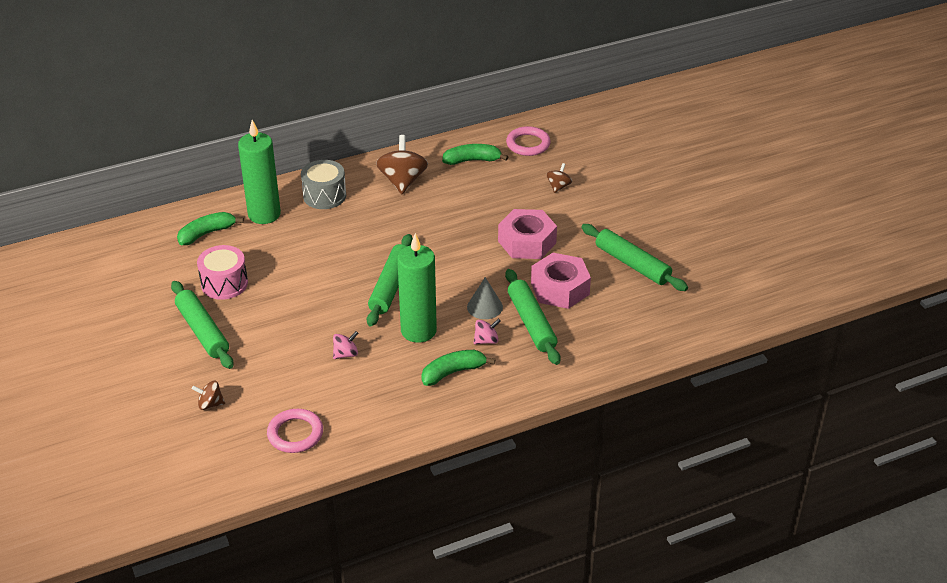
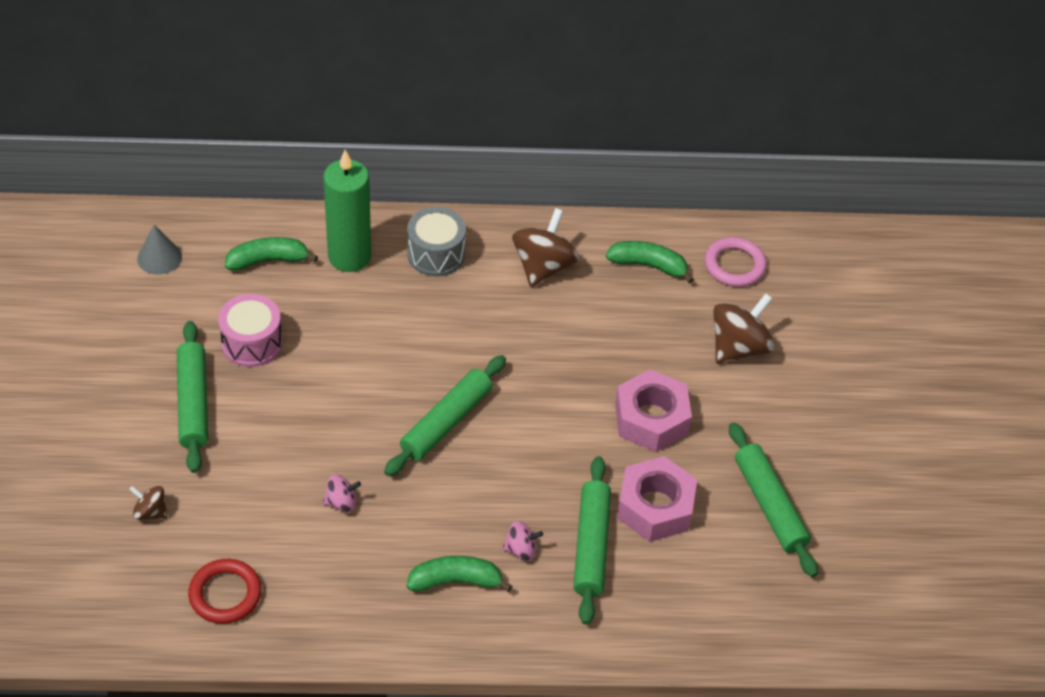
camera: 20 degrees right, 10 degrees up
pink ring [267,409,323,453] -> red ring [188,559,262,624]
green candle [397,233,437,343] -> none
grey cone [467,277,503,319] -> grey cone moved to [137,225,182,275]
brown spinning top [546,163,572,193] -> brown spinning top [713,293,774,364], size x1.93

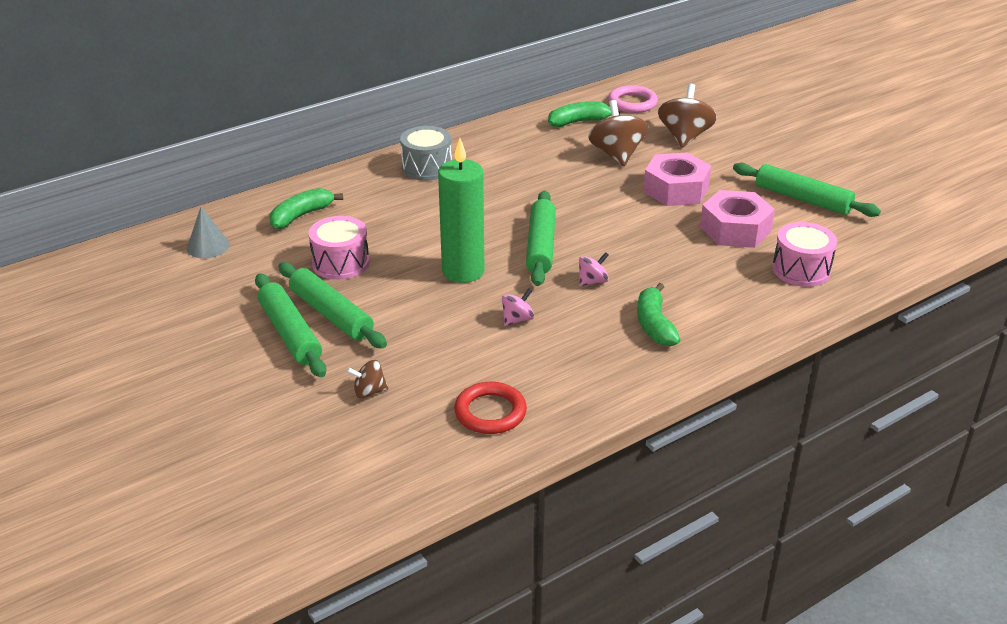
camera: 30 degrees left, 15 degrees down
green candle [323,150,371,272] -> green candle moved to [438,138,484,283]
green banana [407,556,512,592] -> green banana turned 60 degrees counterclockwise [637,283,680,346]
pink spinning top [502,521,543,561] -> pink spinning top moved to [579,252,609,286]
brown spinning top [512,208,579,287] -> brown spinning top moved to [588,100,648,166]
green rolling pin [573,456,611,625] -> green rolling pin moved to [255,273,326,377]
none -> pink drum [772,222,837,287]

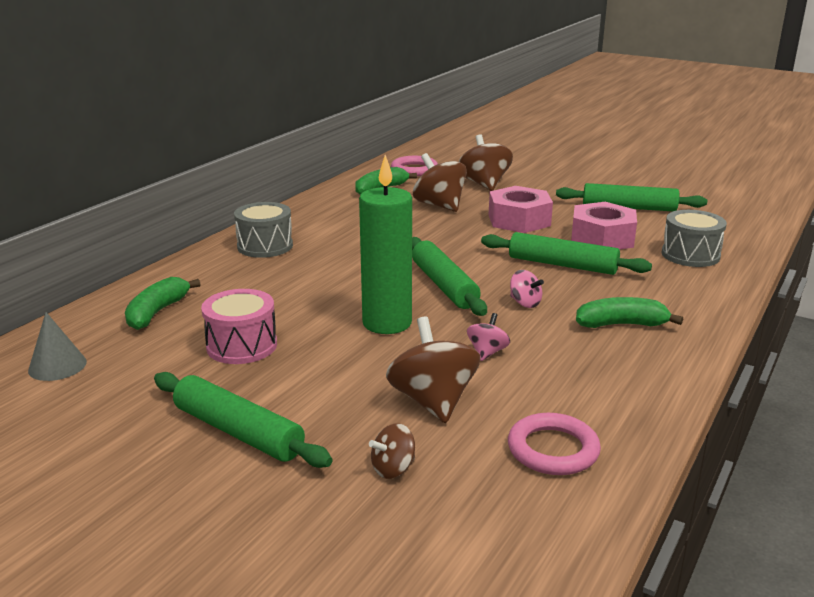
camera: 25 degrees left, 10 degrees down
green rolling pin [279,262,387,348] -> green rolling pin moved to [481,232,652,275]
red ring [454,382,527,434] -> pink ring [508,413,601,475]
pink spinning top [579,252,609,286] -> pink spinning top turned 105 degrees clockwise [510,270,544,308]
green banana [637,283,680,346] -> green banana turned 120 degrees clockwise [576,297,683,328]
pink drum [772,222,837,287] -> grey drum [661,210,727,267]
none -> brown spinning top [386,316,480,423]

